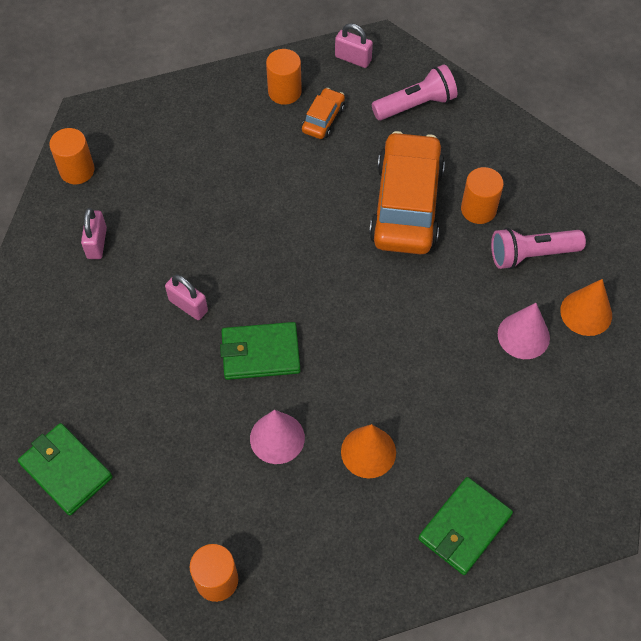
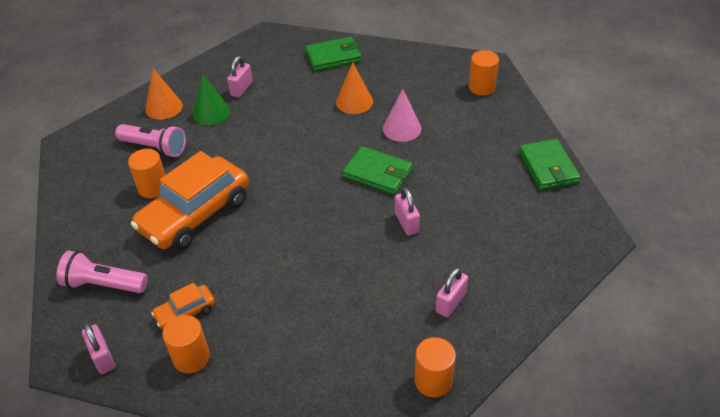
camera: 145 degrees left, 15 degrees down
pink cone [498,303,550,359] -> green cone [193,73,230,125]
none -> pink padlock [227,56,253,98]

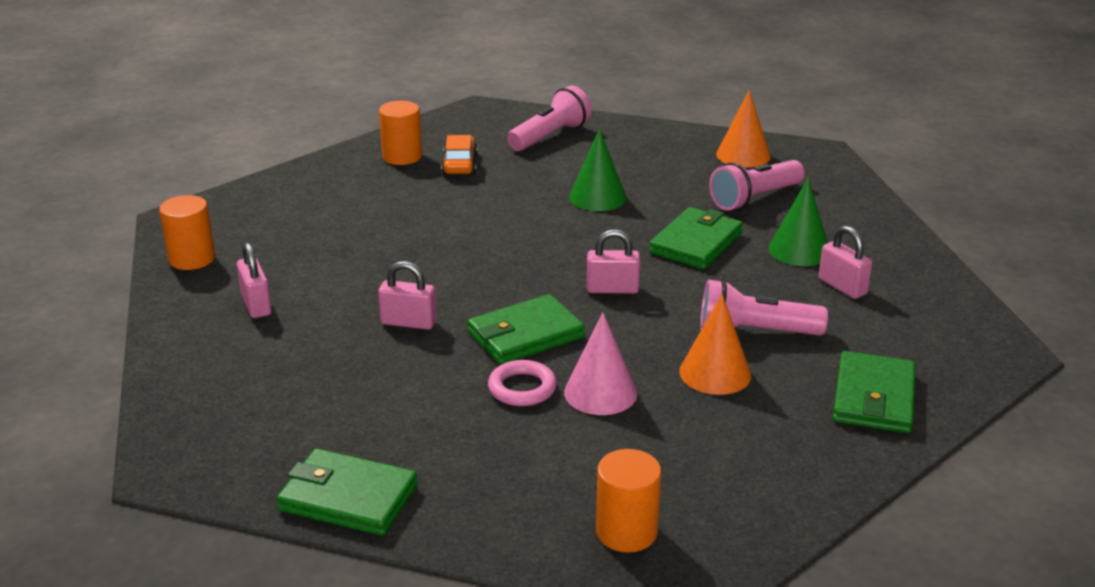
camera: 120 degrees right, 15 degrees down
pink padlock [82,323,115,374] -> pink padlock moved to [587,229,640,294]
orange cylinder [128,149,165,198] -> none
orange car [131,151,249,250] -> green cone [569,129,626,211]
orange cone [145,68,183,120] -> orange cone moved to [716,90,771,168]
none -> pink ring [488,360,557,406]
none -> green wallet [649,207,743,269]
none -> pink flashlight [700,279,828,336]

